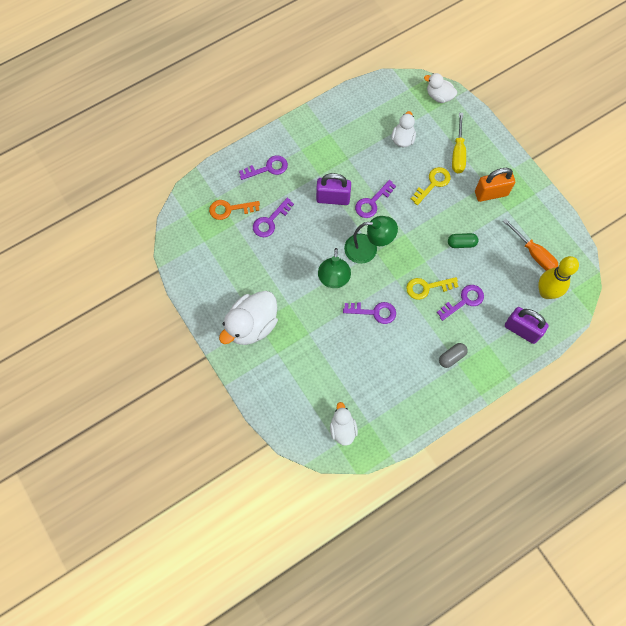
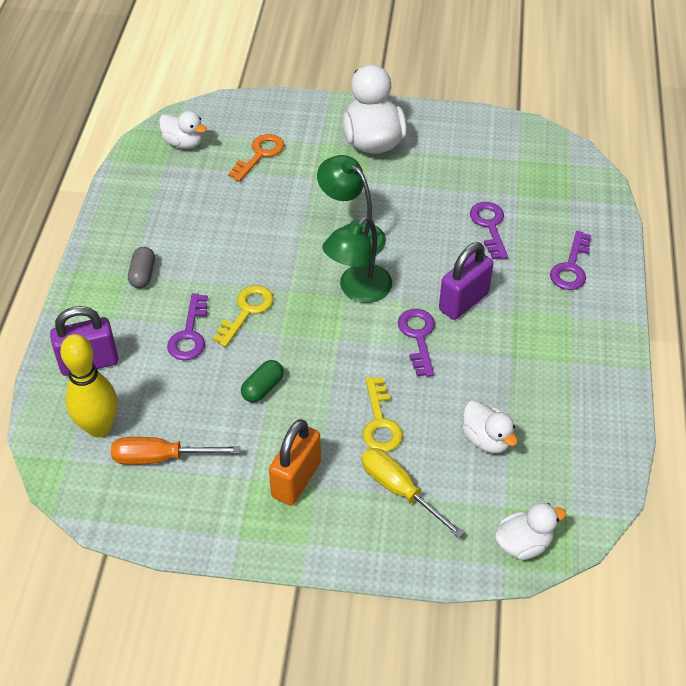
camera: 130 degrees right, 20 degrees down
orange key [209,200,260,220] -> orange key moved to [228,134,284,182]
purple key [343,302,396,324] -> none

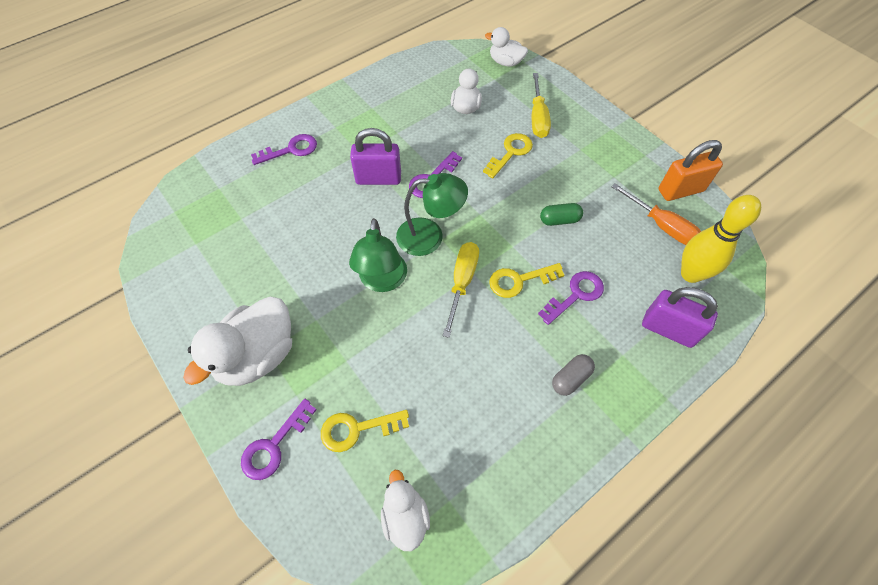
camera: 135 degrees left, 10 degrees up
orange key [228,134,284,182] -> yellow key [321,410,409,452]
orange padlock [269,419,321,506] -> orange padlock moved to [659,140,723,201]
purple key [470,202,508,260] -> purple key moved to [241,399,317,480]
none -> yellow screwdriver [443,242,479,338]

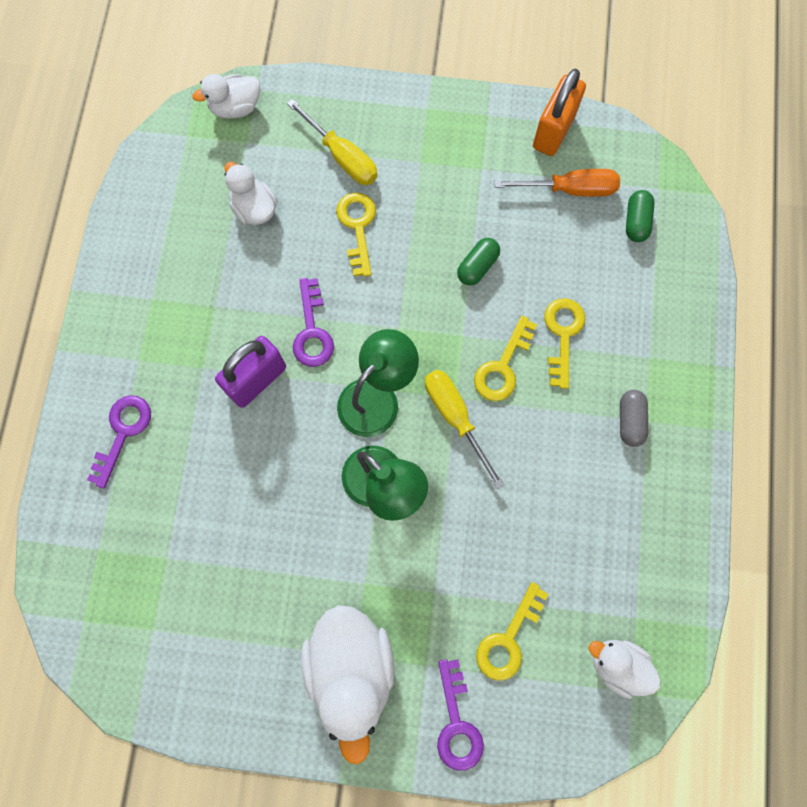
camera: 45 degrees left, 15 degrees up
purple key [538,271,604,325] -> yellow key [544,298,585,389]
purple padlock [642,287,718,348] -> none
yellow bowling pin [681,195,761,283] -> green capsule [626,190,654,242]

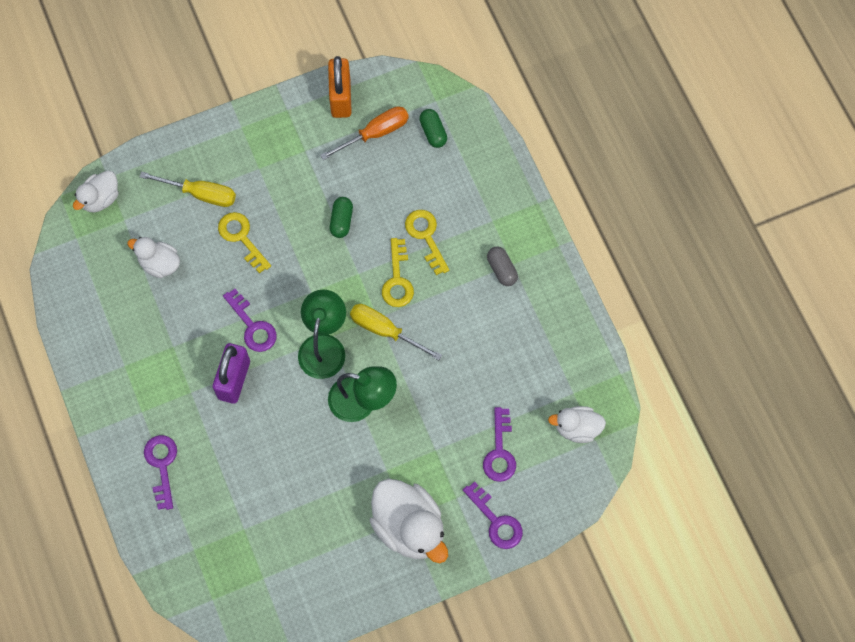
camera: 30 degrees left, 5 degrees down
yellow key [476,582,548,681] -> purple key [483,407,516,482]

